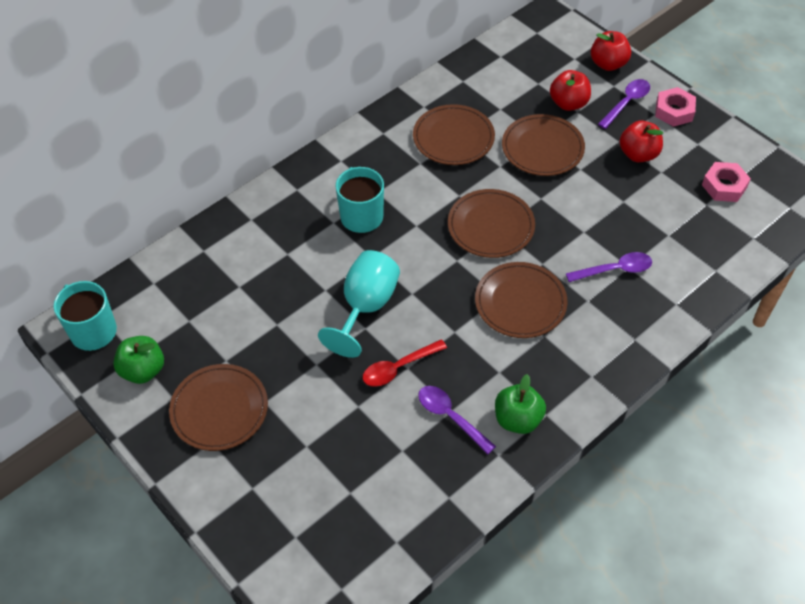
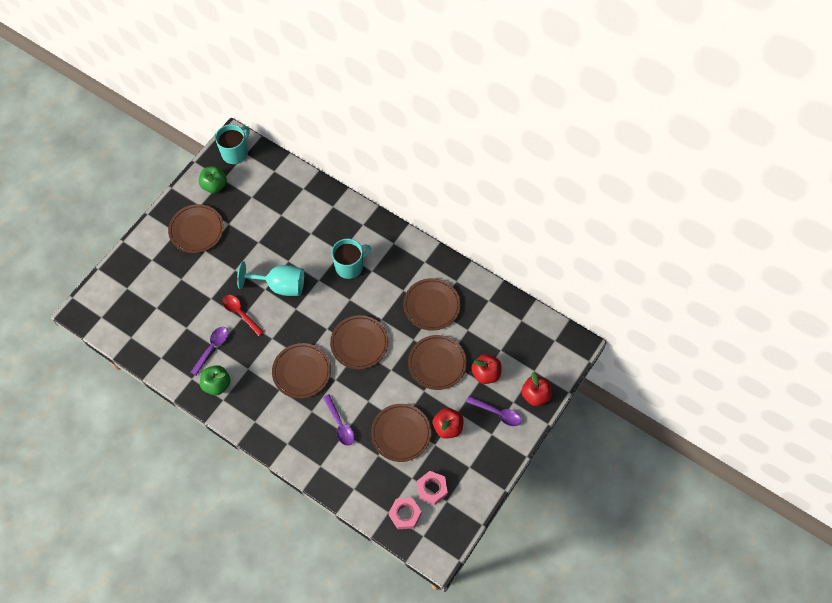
camera: 75 degrees right, 10 degrees up
pink nut [655,87,696,127] -> pink nut moved to [389,498,422,529]
none -> brown plate [371,404,431,462]

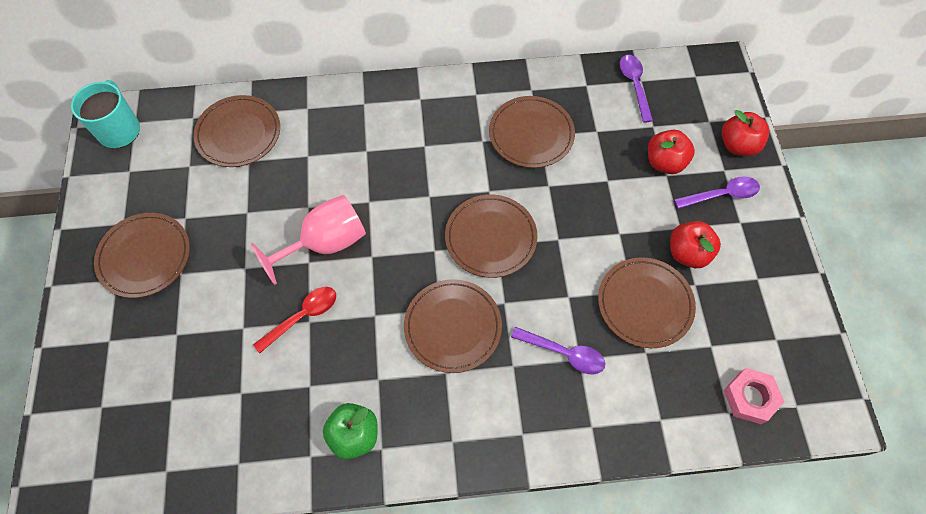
camera: 40 degrees left, 0 degrees up
purple spoon [190,327,228,375] -> purple spoon moved to [619,55,653,123]
green apple [199,166,227,193] -> none
red spoon [222,295,264,336] -> red spoon turned 135 degrees clockwise [253,287,336,354]
turquoise goblet [237,261,304,296] -> pink goblet [251,195,366,285]
turquoise mug [332,239,371,279] -> none
brown plate [408,335,467,390] -> brown plate moved to [193,95,280,167]
pink nut [417,471,448,505] -> none

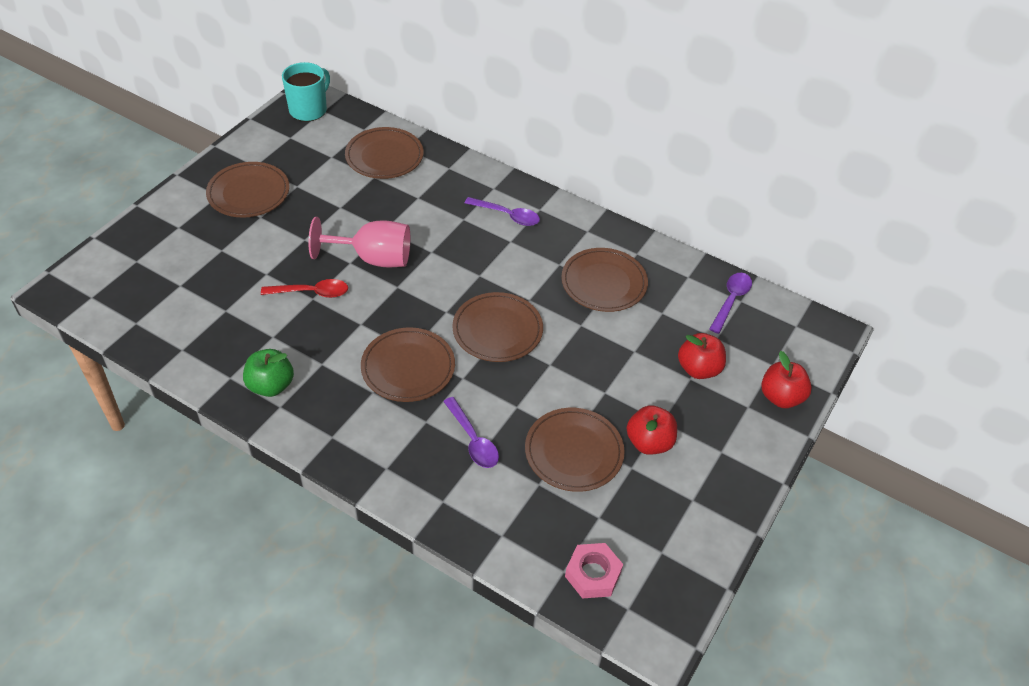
camera: 35 degrees right, 15 degrees down
purple spoon [674,176,760,209] -> purple spoon moved to [465,197,540,226]

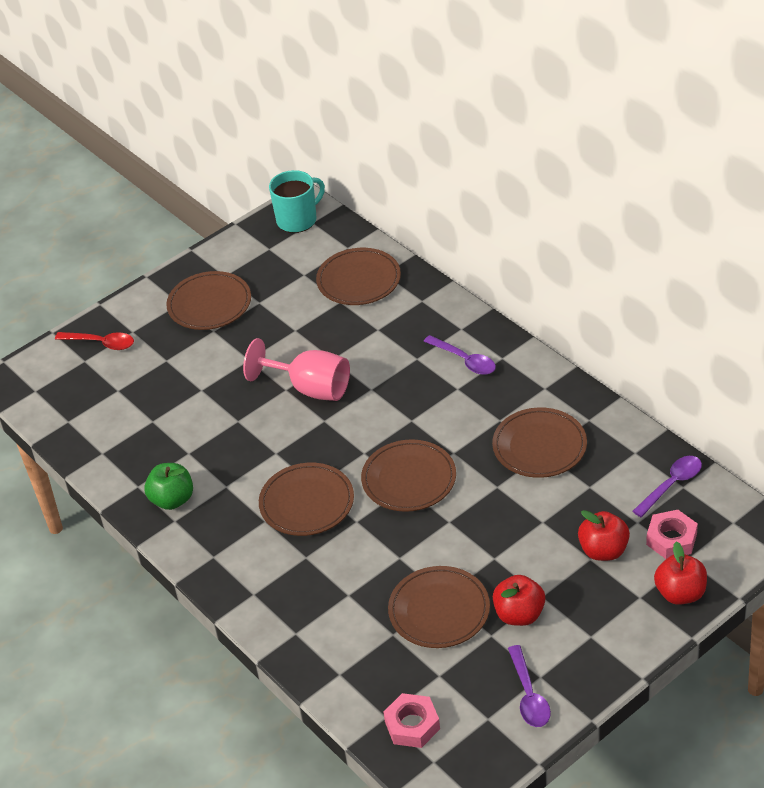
camera: 25 degrees right, 5 degrees down
red spoon [261,279,348,298] -> red spoon moved to [55,332,134,350]
purple spoon [443,397,499,468] -> purple spoon moved to [508,645,551,727]
none -> pink nut [646,510,698,559]

